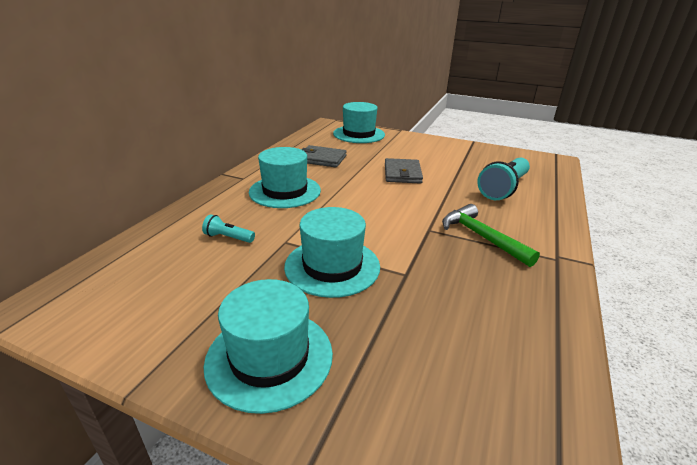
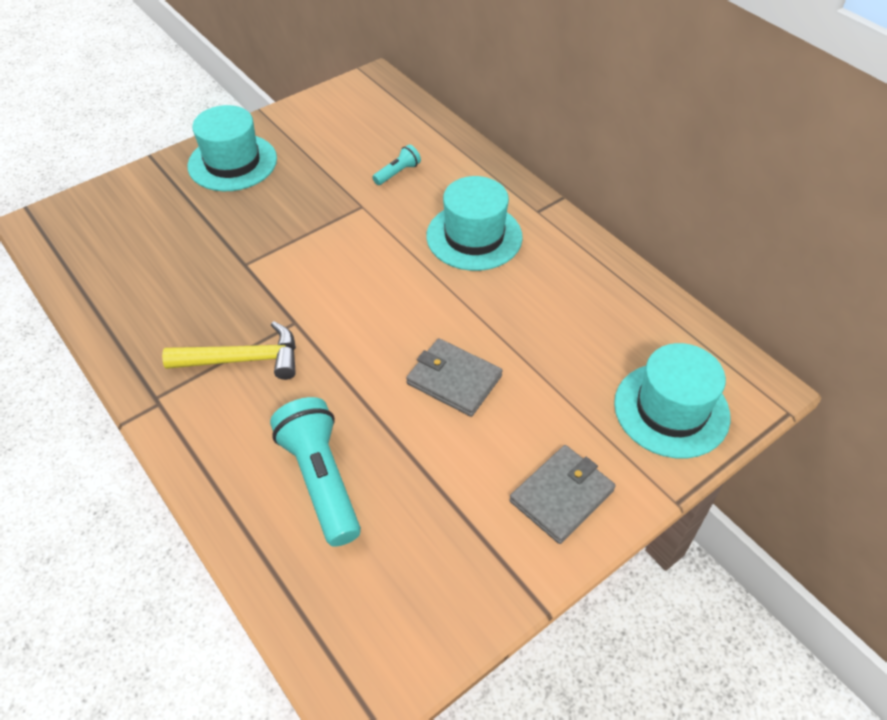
camera: 120 degrees right, 20 degrees up
turquoise hat [284,207,380,298] -> none
grey wallet [301,145,347,167] -> grey wallet moved to [509,445,616,544]
green hammer [442,204,540,267] -> yellow hammer [162,321,296,380]

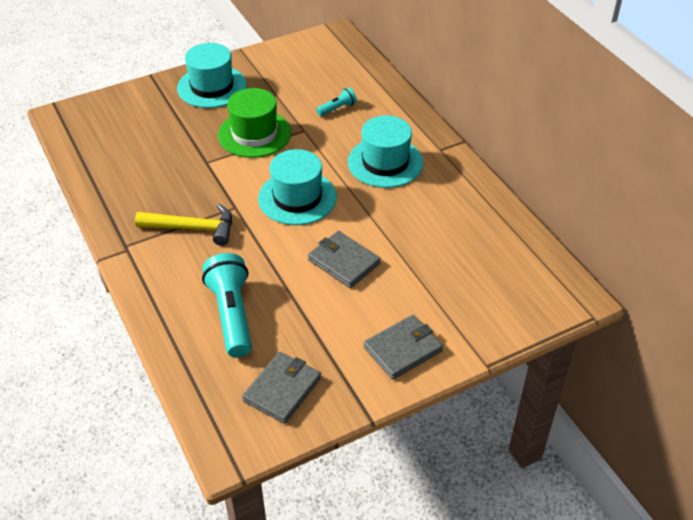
camera: 10 degrees right, 5 degrees down
turquoise hat [614,343,730,458] -> turquoise hat moved to [258,149,337,225]
none -> green hat [218,88,291,158]
none -> grey wallet [242,352,321,424]

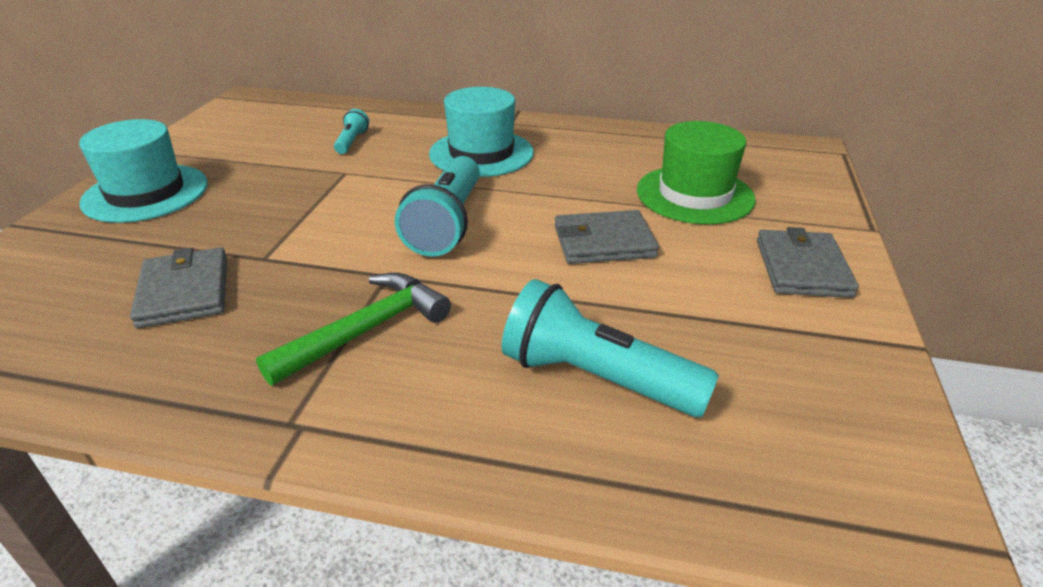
camera: 50 degrees left, 10 degrees down
yellow hammer [135,204,232,246] -> green hammer [256,273,451,385]
green hat [218,88,291,158] -> green hat moved to [637,121,756,224]
grey wallet [242,352,321,424] -> grey wallet moved to [130,247,227,328]
turquoise hat [258,149,337,225] -> turquoise flashlight [395,156,480,257]

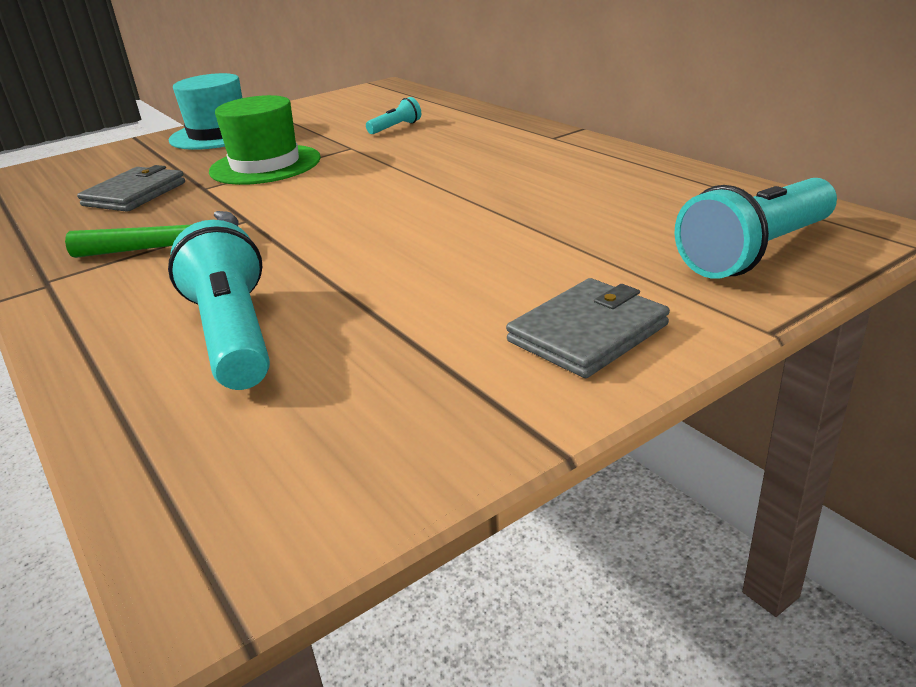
camera: 45 degrees right, 5 degrees down
turquoise flashlight [395,156,480,257] -> turquoise flashlight moved to [675,178,837,279]
turquoise hat [429,87,534,177] -> none
grey wallet [555,210,659,264] -> none
green hat [637,121,756,224] -> green hat moved to [209,95,321,185]

